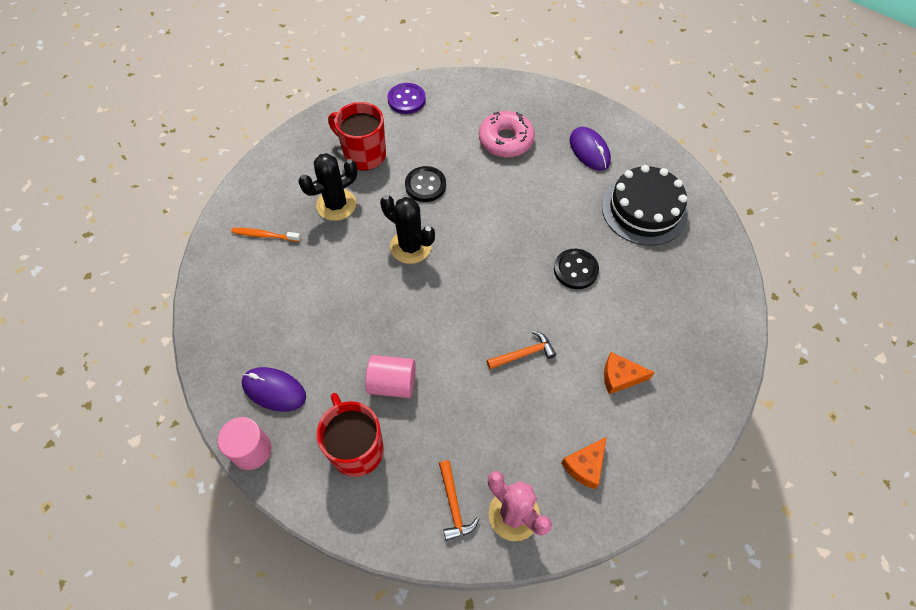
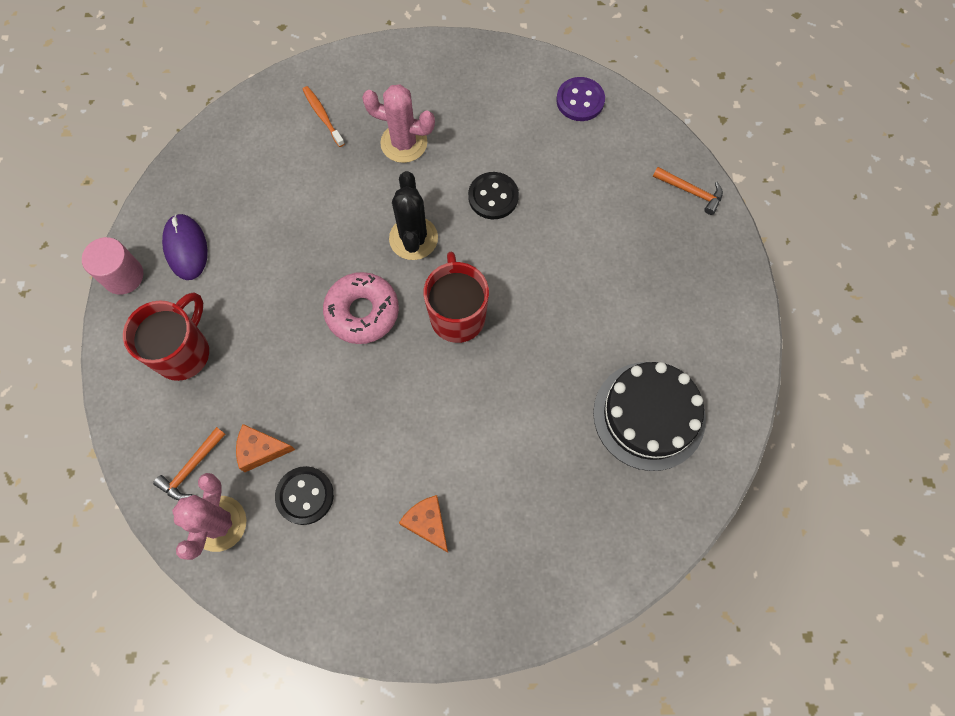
camera: 50 degrees right, 10 degrees up
black cactus [299,153,357,221] -> pink cactus [362,84,435,163]
red mug [328,102,386,171] -> red mug moved to [423,252,489,343]
pink cylinder [365,355,415,398] -> none
pink donut [479,111,535,158] -> pink donut moved to [323,272,399,344]
orange hammer [487,331,556,369] -> orange hammer moved to [653,167,723,215]
black button [554,249,599,289] -> black button moved to [275,466,334,525]
orange cheese [561,437,607,489] -> orange cheese moved to [236,424,295,472]
purple mouse [570,127,611,171] -> none

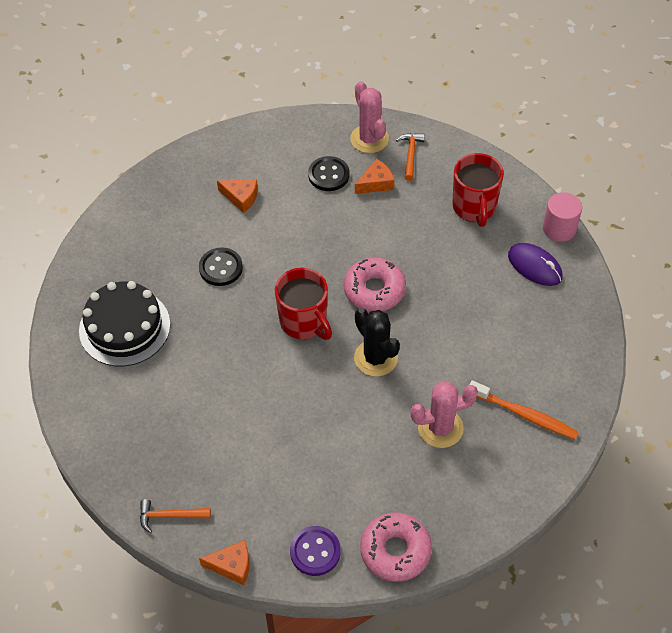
camera: 150 degrees right, 15 degrees down
orange toothbrush [302,86,345,147] -> orange toothbrush [469,380,578,440], size x1.51
black button [468,172,519,219] -> black button moved to [199,247,243,286]
none -> orange cheese [199,540,250,585]
none -> pink donut [360,512,432,582]

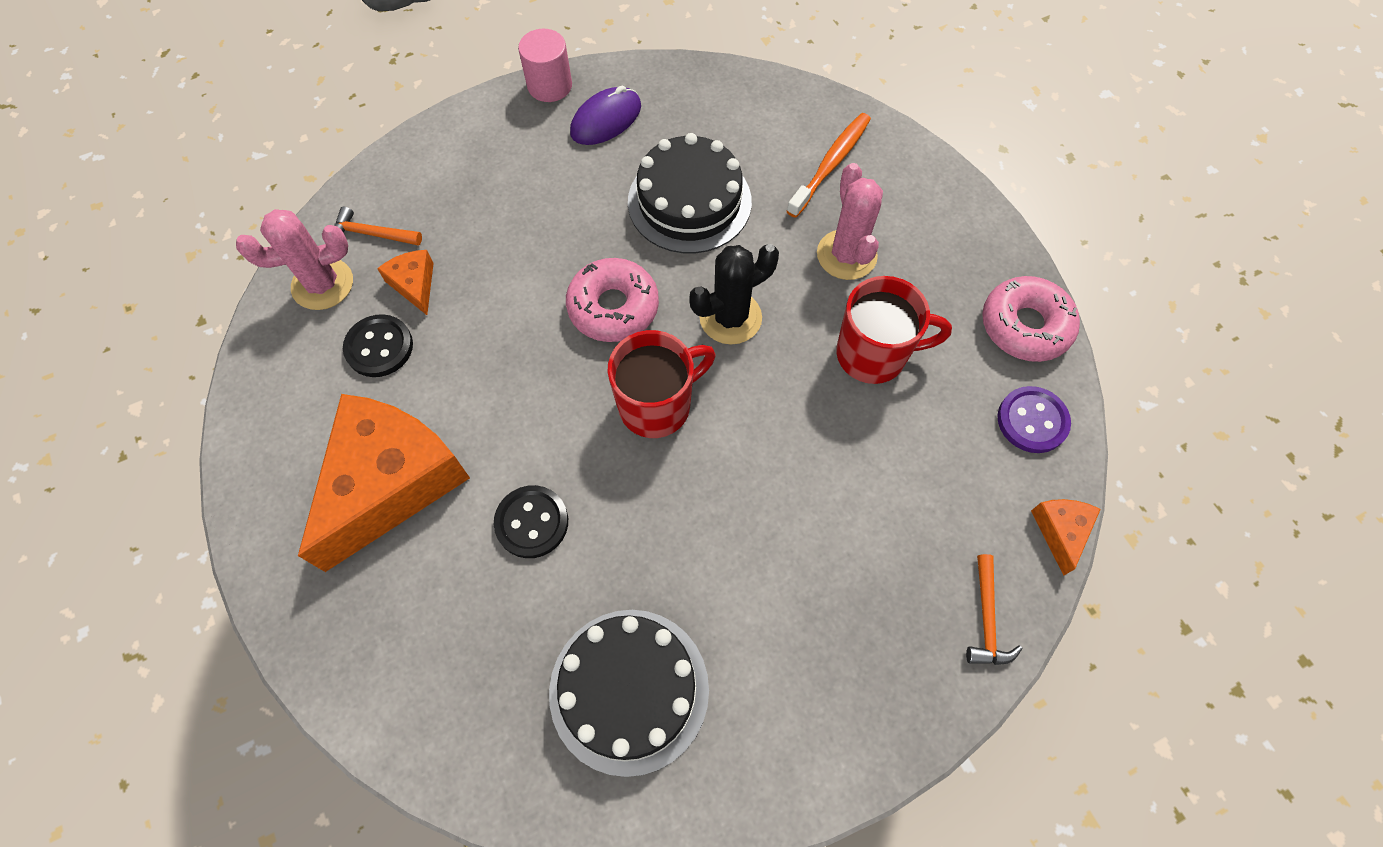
camera: 85 degrees left, 10 degrees up
orange cheese [217,180,258,213] -> orange cheese [298,394,470,572], size x2.35
red mug [452,153,504,227] -> red mug moved to [836,276,952,384]
none -> black cake [628,133,752,253]

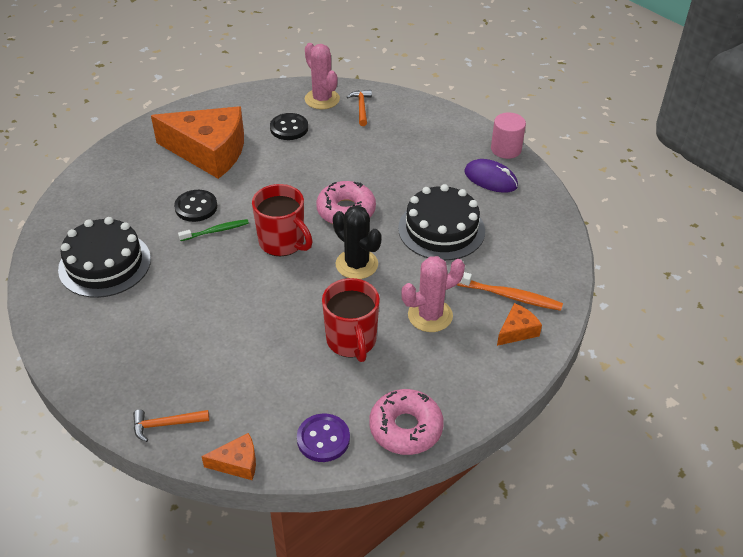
camera: 75 degrees right, 20 degrees down
orange cheese [377,250,434,315] -> orange cheese moved to [497,303,542,346]
none -> green toothbrush [178,219,249,241]

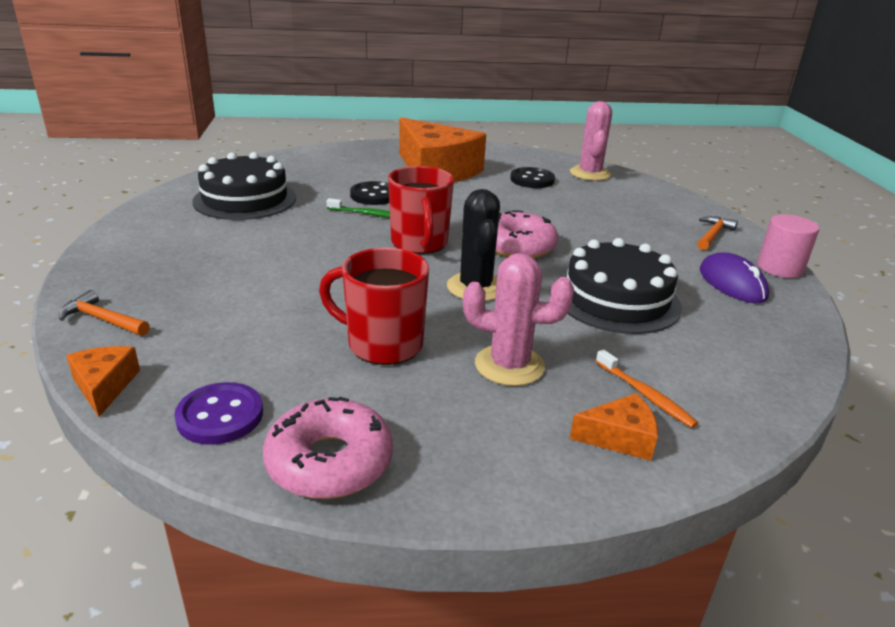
camera: 35 degrees right, 15 degrees down
orange cheese [201,433,256,480] -> orange cheese turned 135 degrees counterclockwise [66,346,140,417]
red mug [322,278,380,362] -> red mug turned 90 degrees clockwise [319,247,429,365]
orange hammer [347,90,372,126] -> orange hammer moved to [697,216,738,250]
orange toothbrush [457,272,563,311] -> orange toothbrush [596,349,698,428], size x0.66

